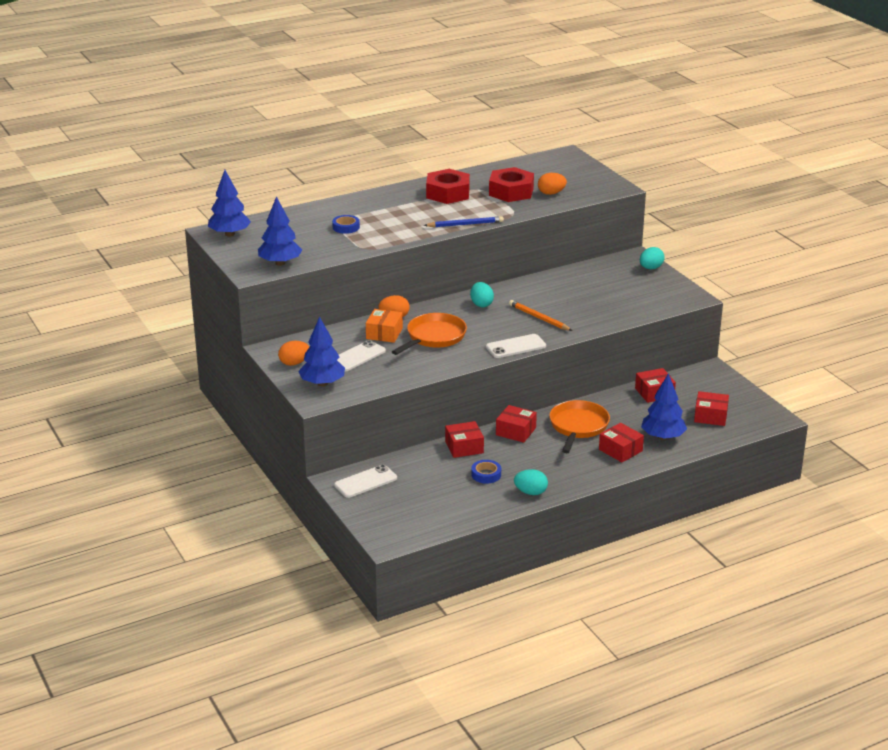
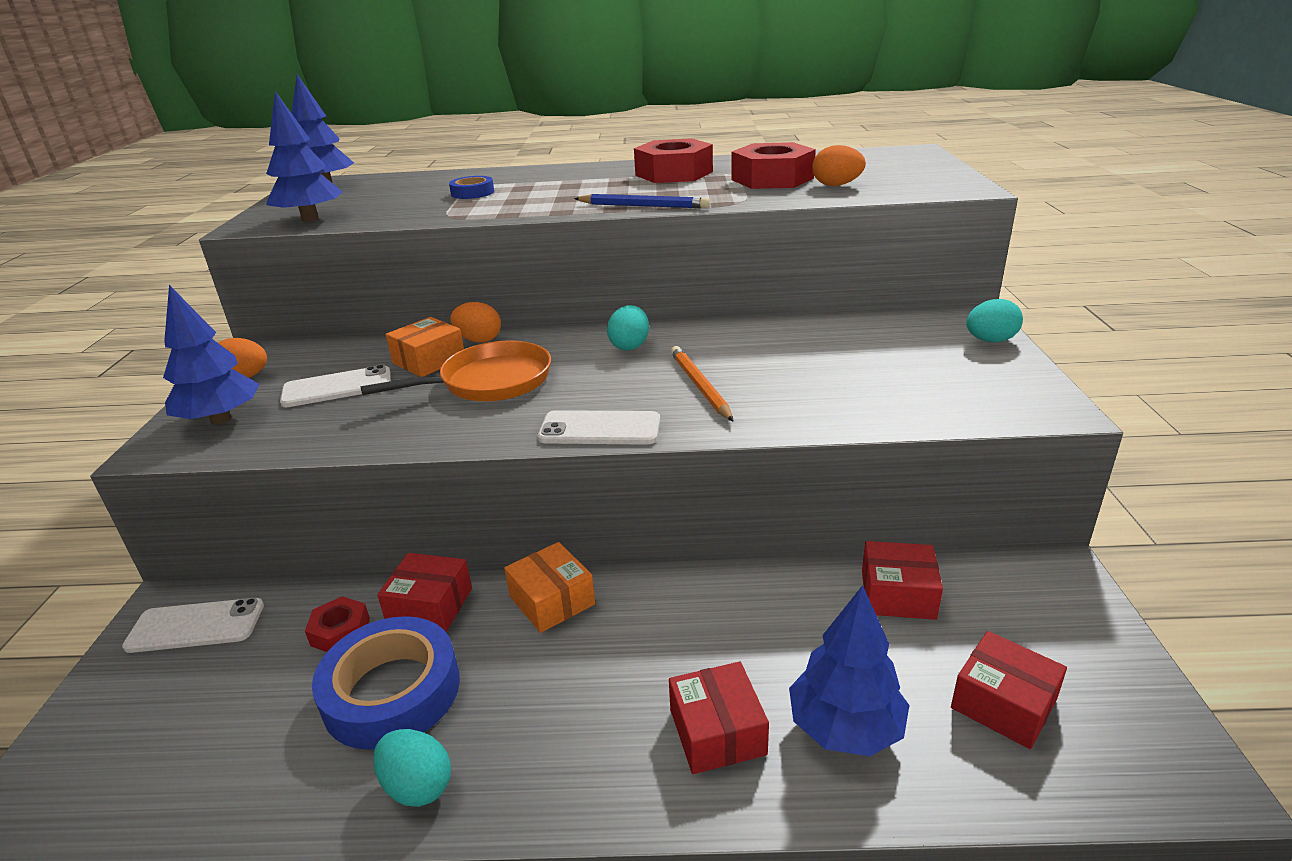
camera: 30 degrees right, 0 degrees up
blue tape [471,460,501,484] -> blue tape [312,616,460,750], size x1.99
red box [496,405,537,443] -> orange box [504,542,595,633]
orange pan [549,400,610,453] -> none
none -> red nut [305,596,370,652]

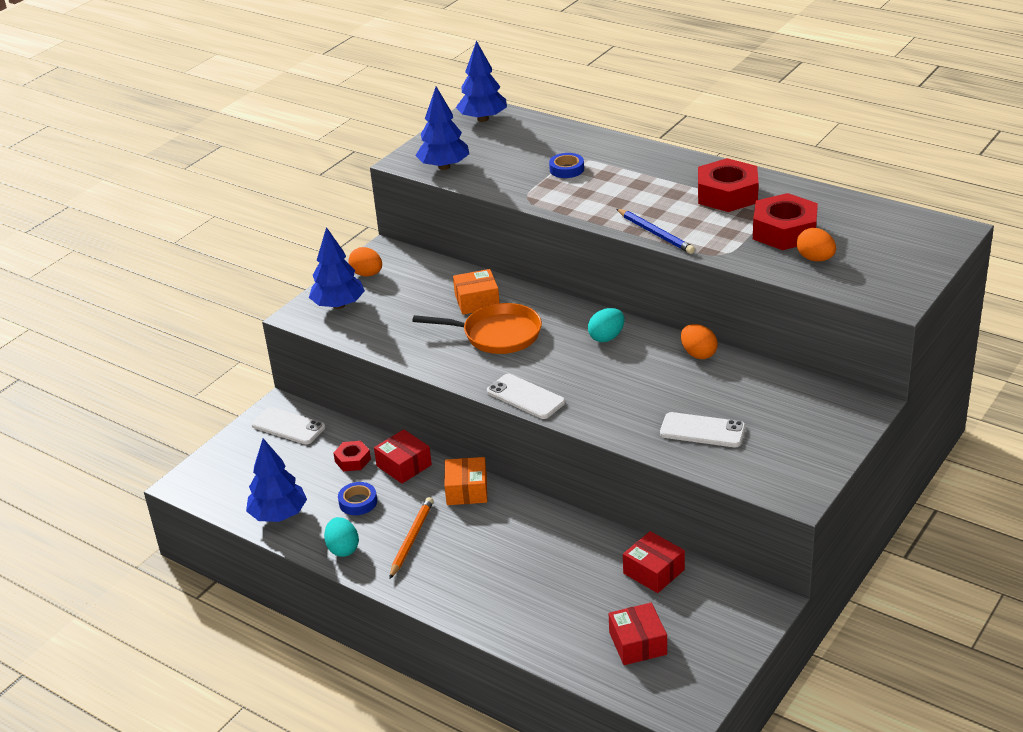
camera: 35 degrees right, 5 degrees up
white phone [280,365,391,407] -> white phone moved to [660,412,746,447]
blue tape [312,616,460,750] -> blue tape [338,482,377,515], size x0.50
orange egg [450,302,501,342] -> orange egg moved to [681,324,718,359]
red box [669,662,769,774] -> none
orange pencil [671,346,734,421] -> orange pencil moved to [389,497,434,579]
blue tree [789,585,909,756] -> blue tree moved to [246,438,307,522]
turquoise egg [966,299,1023,342] -> none

